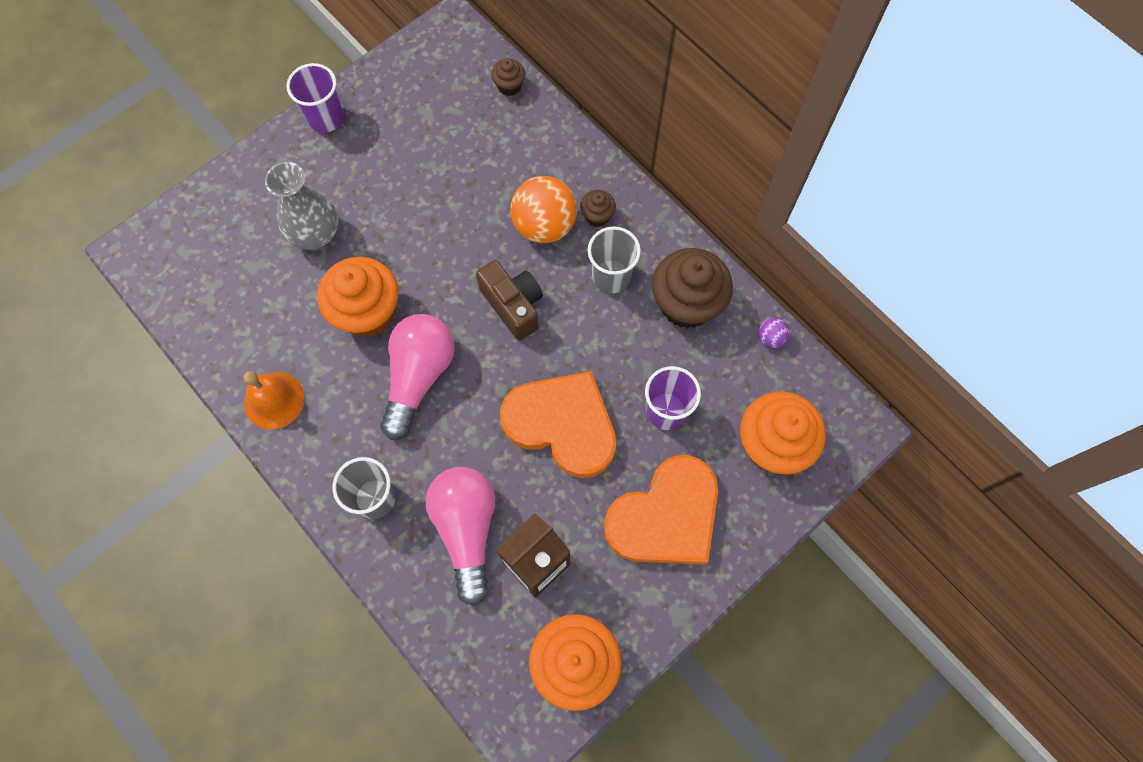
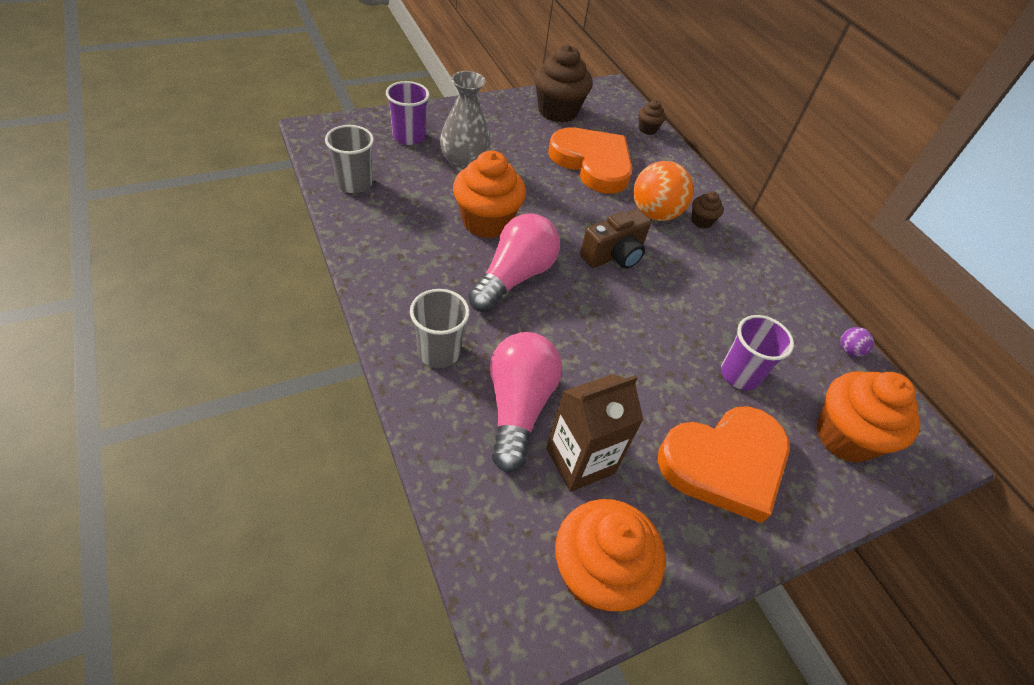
camera: 10 degrees right, 20 degrees down
orange bell [244,371,304,430] -> none
purple cup [287,63,344,133] -> purple cup moved to [386,81,430,145]
brown camera [476,260,543,341] -> brown camera turned 75 degrees clockwise [580,209,651,269]
orange heart [500,371,616,478] -> orange heart moved to [548,127,633,194]
grey cup [588,226,641,293] -> grey cup moved to [325,125,374,193]
brown cupcake [652,248,733,329] -> brown cupcake moved to [534,45,593,123]

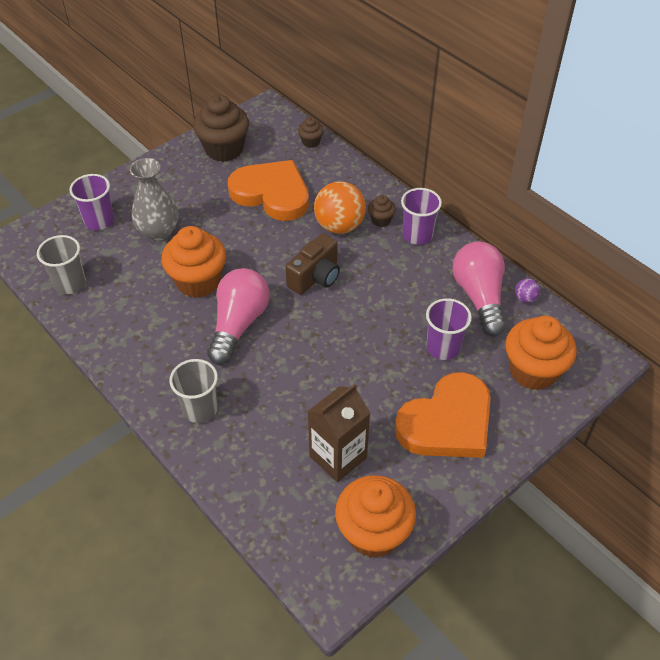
camera: 10 degrees left, 0 degrees up
pink light bulb [490,332,562,473] -> pink light bulb moved to [452,241,506,336]
none -> purple cup [401,188,442,245]

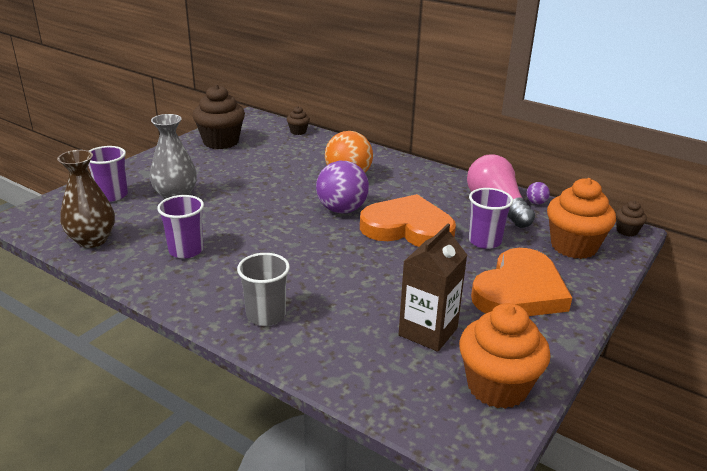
camera: 15 degrees left, 20 degrees down
grey cup [37,235,86,294] -> brown vase [57,150,115,248]
orange cupcake [161,226,226,298] -> none
pink light bulb [207,268,269,365] -> none
orange heart [228,160,309,221] -> orange heart moved to [360,194,456,247]
brown camera [285,233,340,295] -> purple ball [316,161,369,213]
brown cupcake [368,195,396,227] -> brown cupcake moved to [616,201,647,236]
purple cup [401,188,442,245] -> purple cup moved to [157,195,204,259]

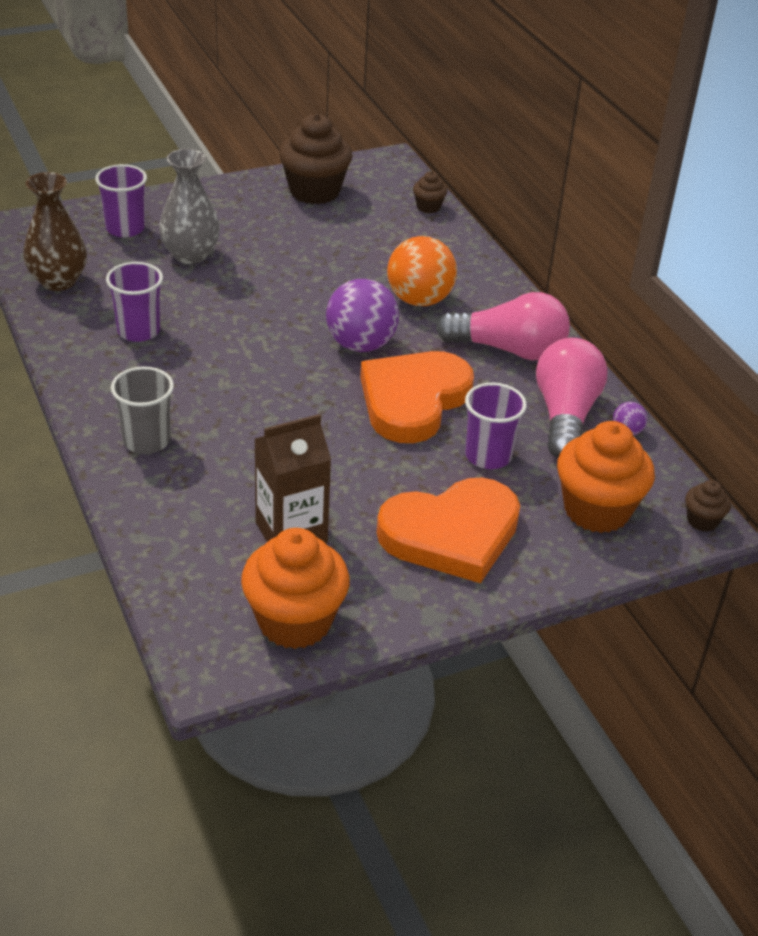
camera: 30 degrees right, 10 degrees up
orange heart [360,194,456,247] -> orange heart turned 105 degrees counterclockwise [360,351,474,443]
none -> pink light bulb [436,292,570,360]

